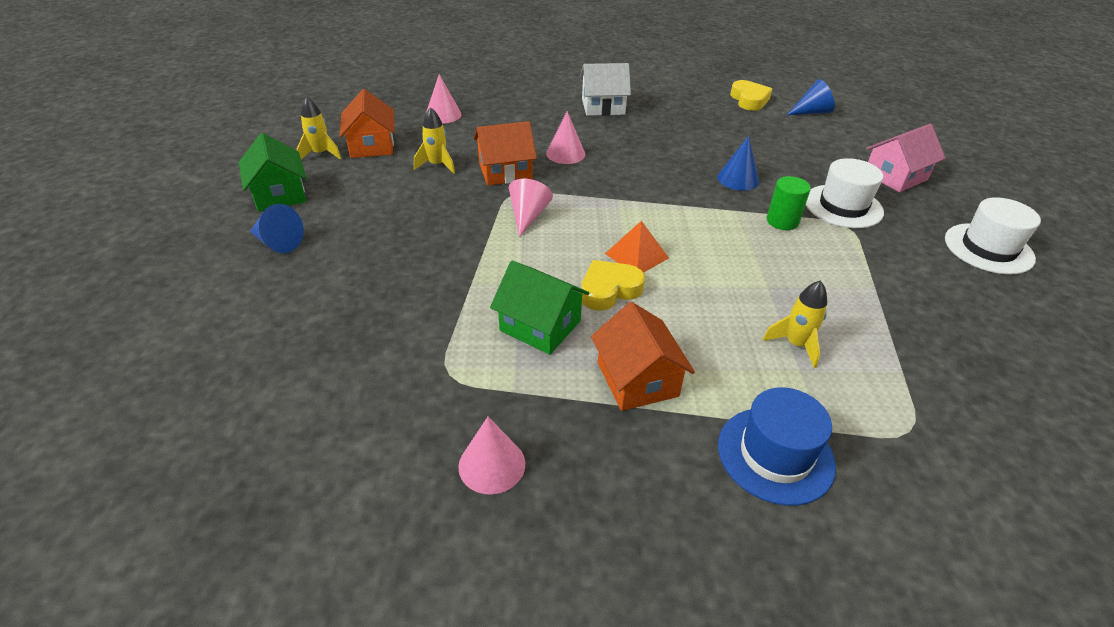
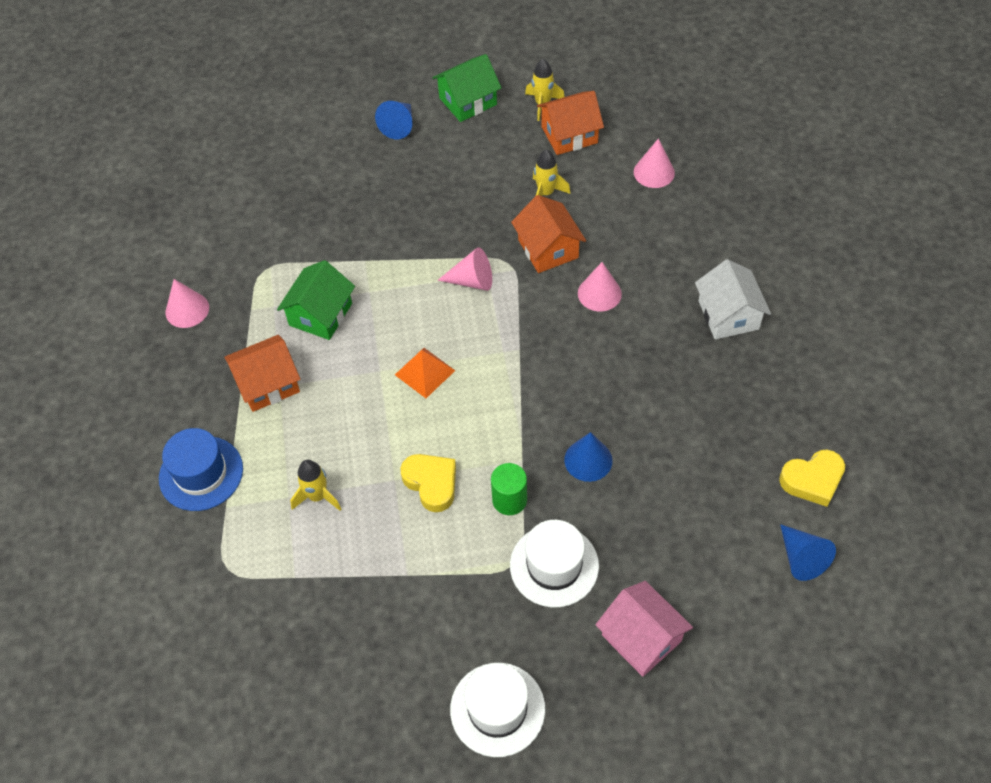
camera: 85 degrees right, 15 degrees up
yellow heart [581,260,645,311] -> yellow heart moved to [401,454,456,512]

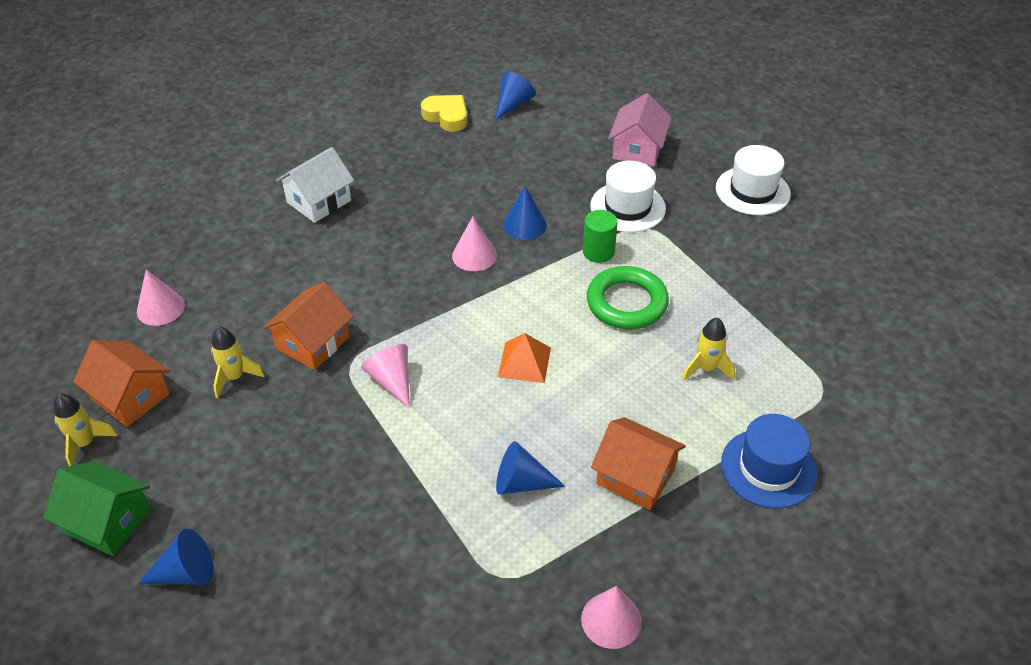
camera: 125 degrees left, 10 degrees down
green house [277,260,355,340] -> blue cone [496,441,565,495]
yellow heart [401,454,456,512] -> green ring [587,266,669,329]
pink cone [578,262,622,312] -> pink cone moved to [452,217,497,271]

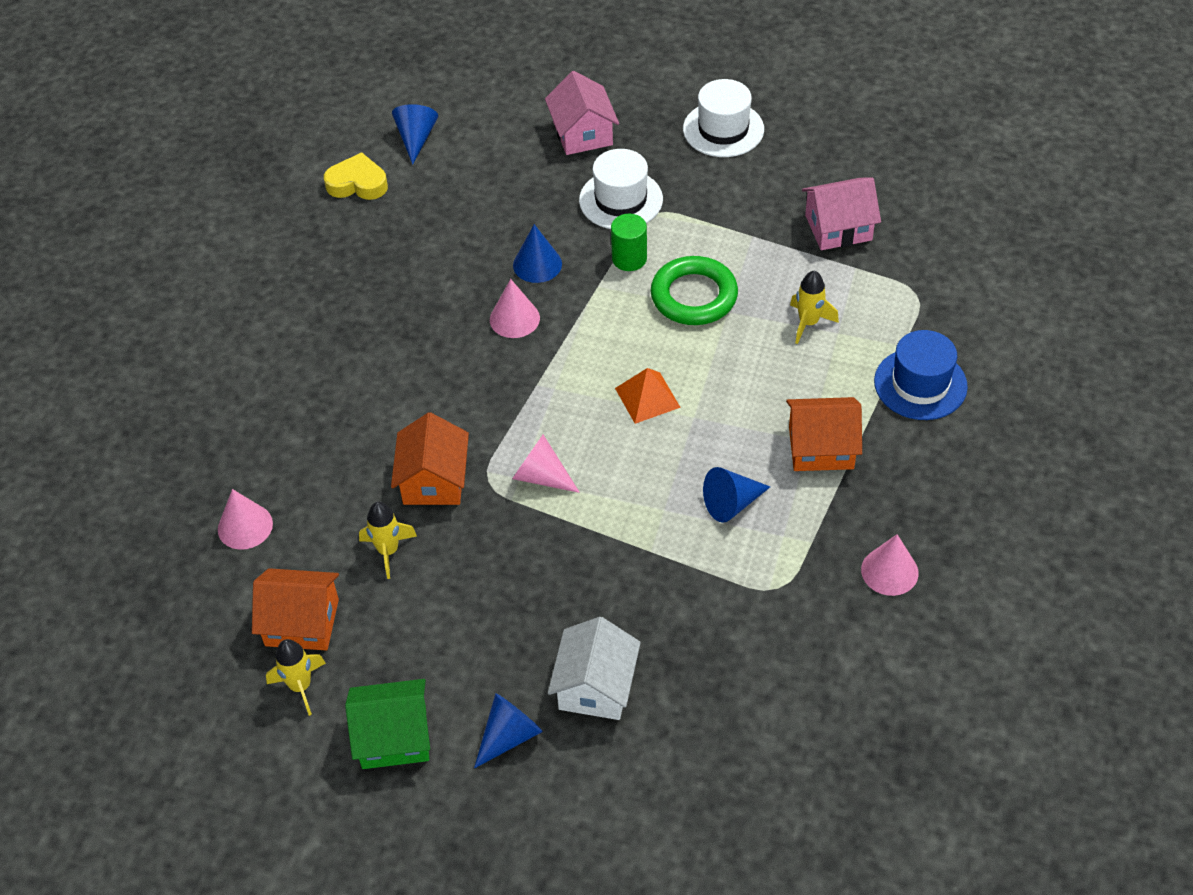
camera: 30 degrees left, 5 degrees up
white house [276,147,354,223] -> white house moved to [548,617,641,720]
none -> pink house [802,177,881,250]

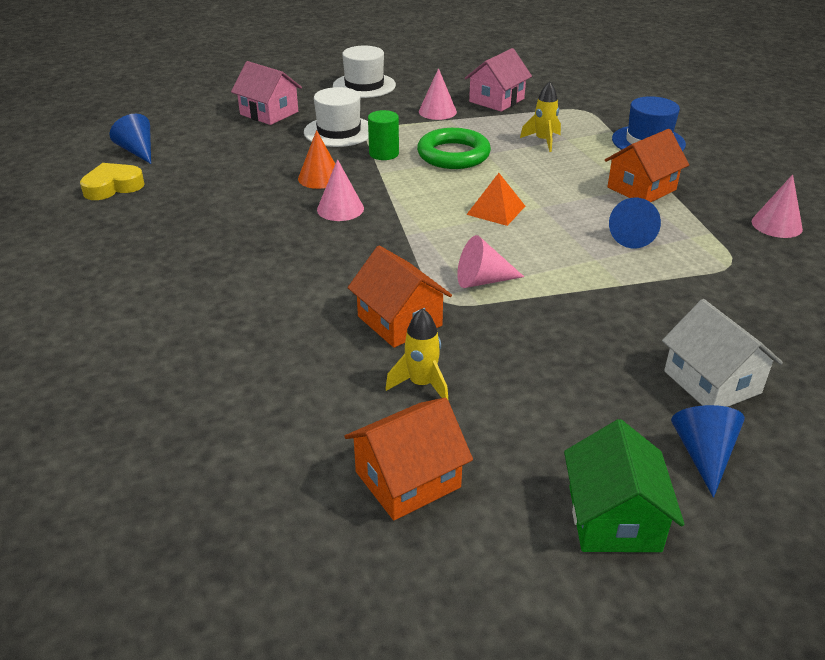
camera: 40 degrees left, 15 degrees down
pink cone [218,489,273,550] -> pink cone moved to [419,68,457,120]
yellow rocket [266,639,326,716] -> none
green house [345,679,430,769] -> green house turned 45 degrees counterclockwise [564,419,685,552]
blue cone [513,224,562,283] -> orange cone [298,130,335,189]

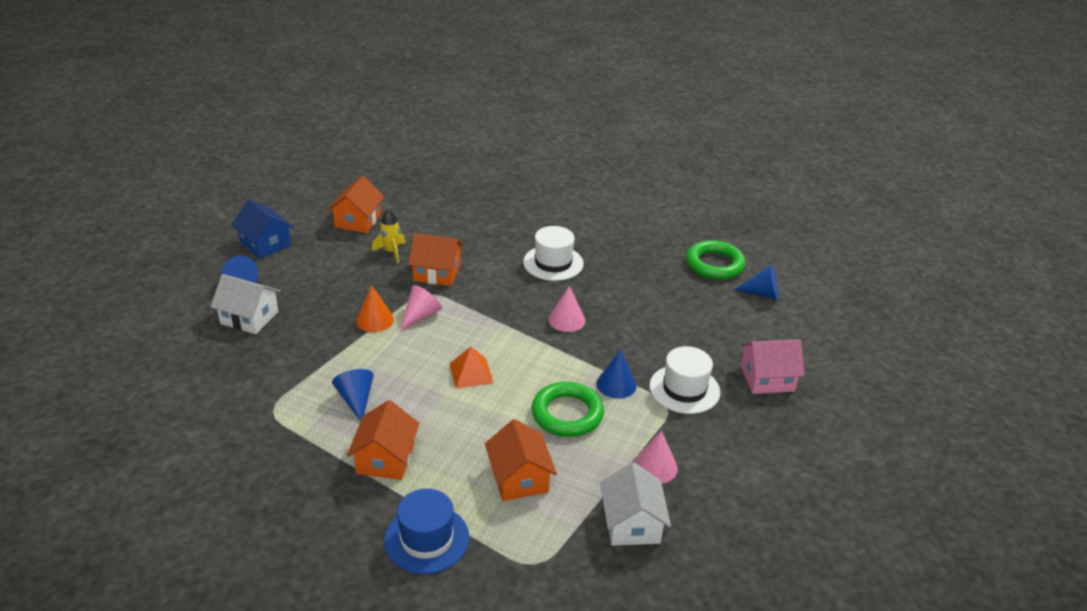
camera: 135 degrees right, 0 degrees up
yellow heart [80,163,145,200] -> green ring [686,240,746,280]
orange cone [298,130,335,189] -> orange cone moved to [356,286,394,332]
white hat [333,46,396,98] -> white hat moved to [523,226,584,281]
green cylinder [368,110,399,160] -> blue cone [596,349,637,398]
pink house [465,48,532,112] -> white house [600,462,671,546]
yellow rocket [520,81,561,152] -> orange house [485,419,557,501]
green house [564,419,685,552] -> blue house [231,199,294,259]
pink cone [752,174,803,238] -> none

